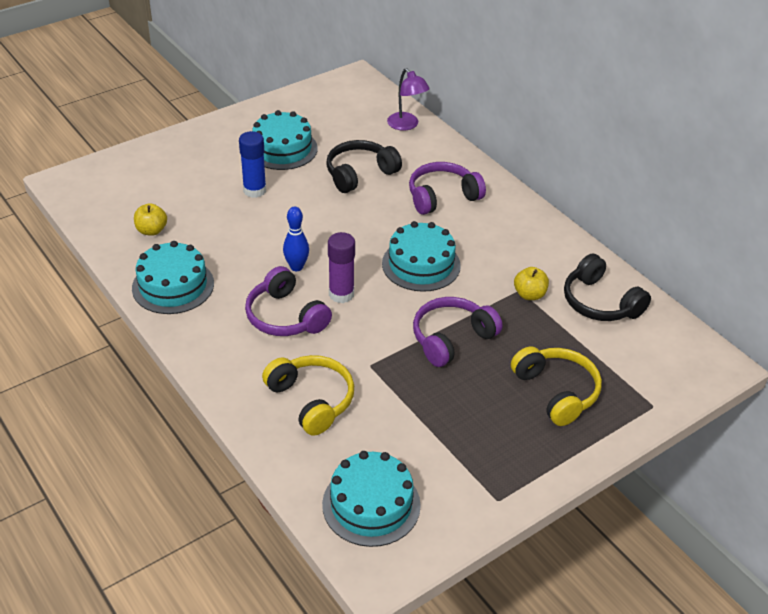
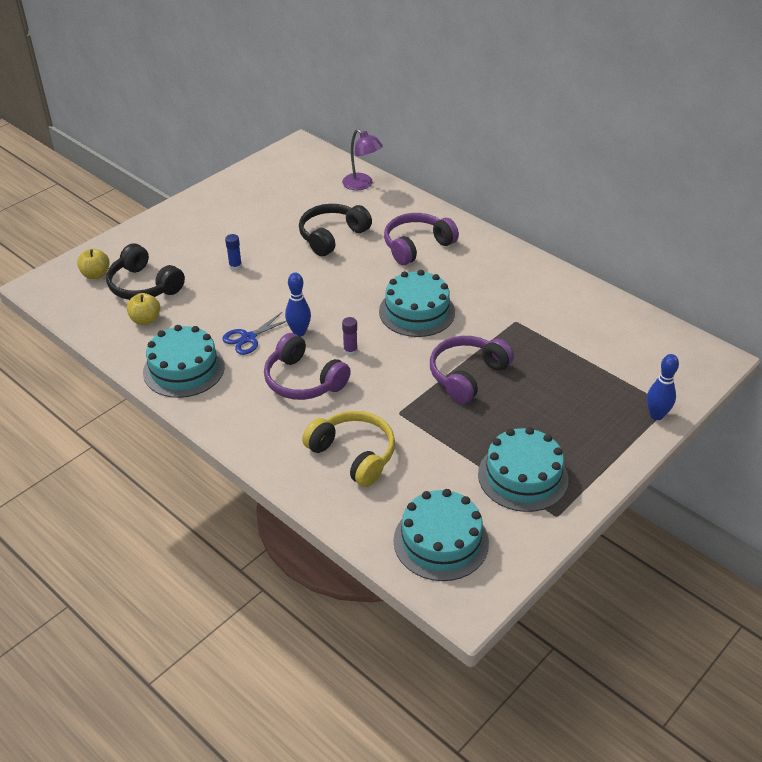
camera: 10 degrees left, 0 degrees up
blue glue stick [239,131,266,198] -> blue glue stick [225,234,242,271], size x0.57
turquoise cake [252,110,318,170] -> turquoise cake moved to [478,427,569,512]
purple glue stick [328,232,355,303] -> purple glue stick [342,317,358,356], size x0.57
yellow headphones [511,346,602,426] -> none
yellow apple [514,267,549,300] -> yellow apple moved to [77,248,110,279]
black headphones [564,253,651,321] -> black headphones moved to [106,243,185,300]
none -> blue scissors [222,312,287,355]
none -> blue bowling pin [647,354,679,420]

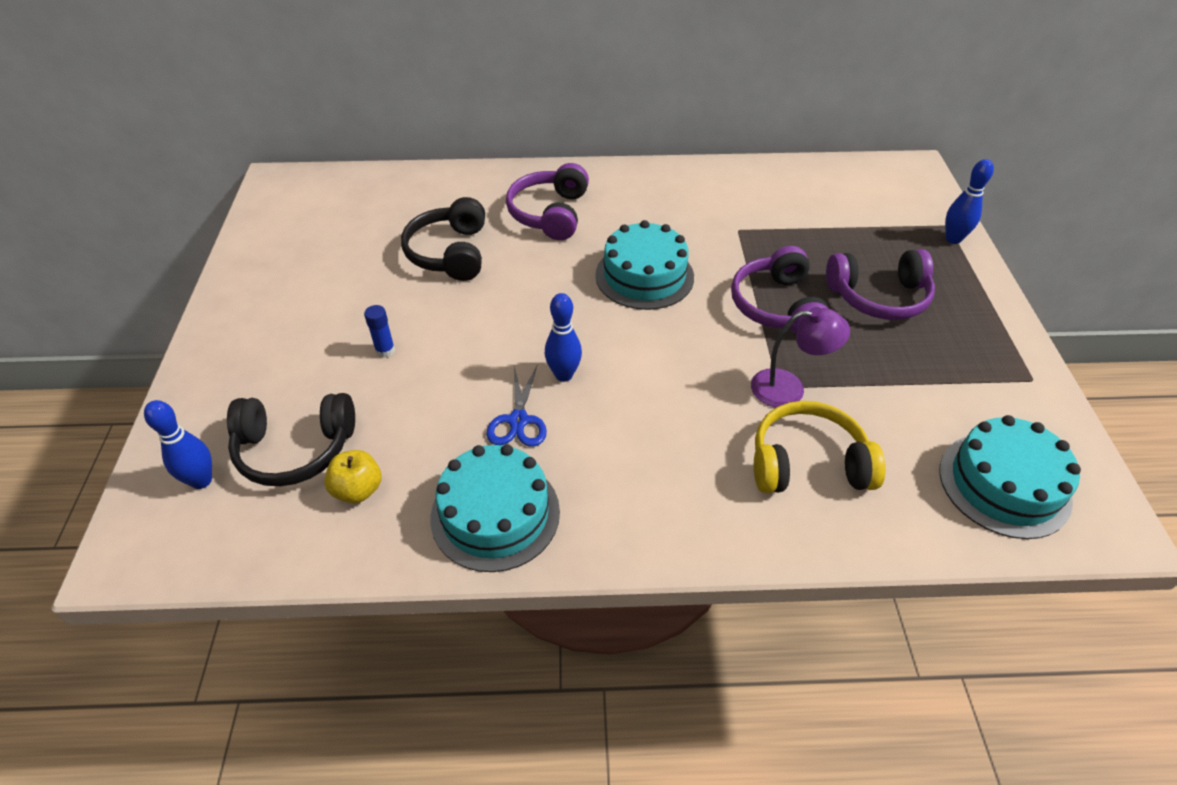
camera: 45 degrees left, 5 degrees up
yellow apple [77,248,110,279] -> blue bowling pin [144,400,212,489]
purple headphones [264,333,351,400] -> purple headphones moved to [826,249,935,320]
purple lamp [342,129,383,190] -> purple lamp moved to [751,307,850,407]
purple glue stick [342,317,358,356] -> none
turquoise cake [478,427,569,512] -> none

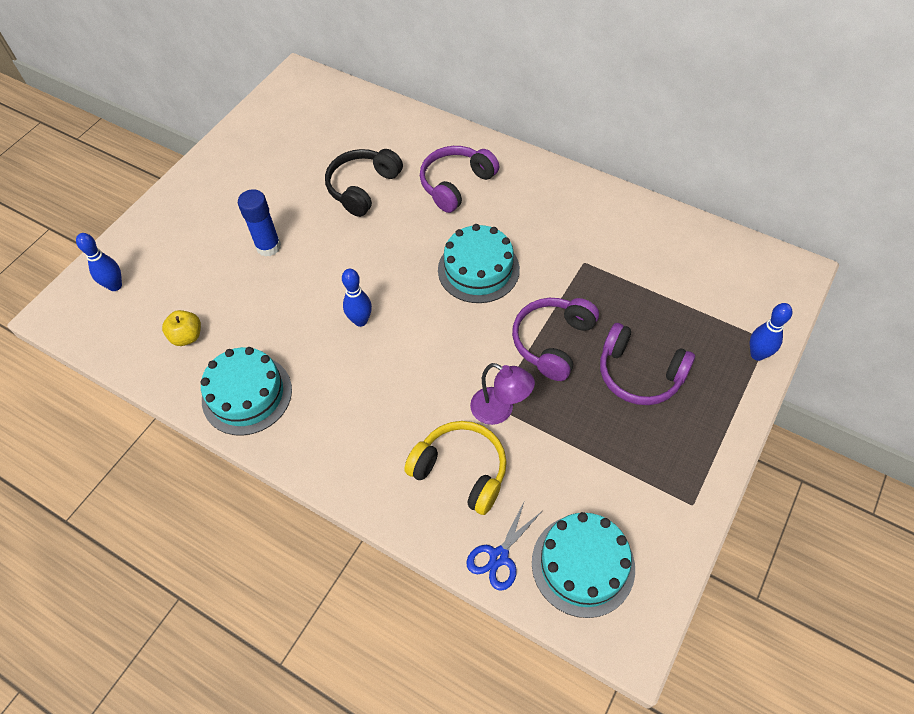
camera: 35 degrees right, 10 degrees up
black headphones [227,393,355,486] -> none
blue glue stick [364,305,395,358] -> blue glue stick [238,189,281,257], size x1.76
blue scissors [486,366,547,447] -> blue scissors moved to [466,500,541,591]

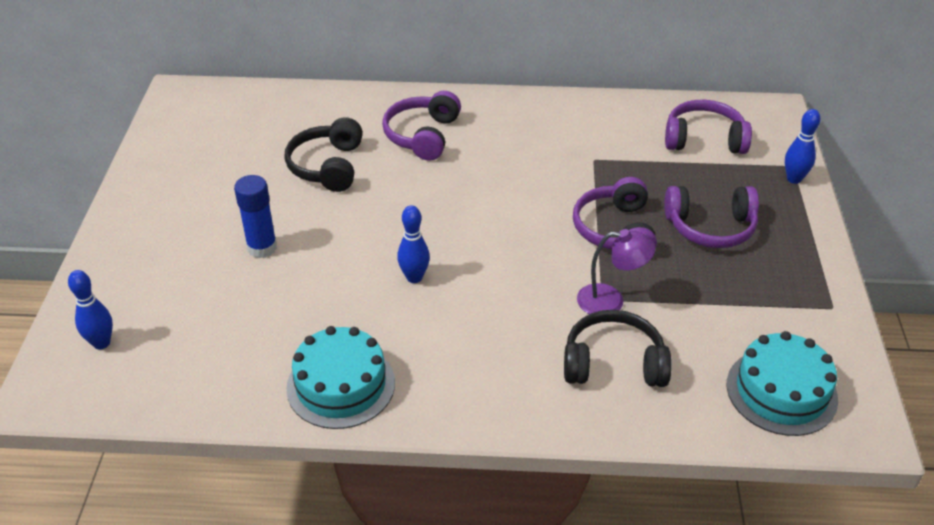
camera: 30 degrees left, 15 degrees down
yellow apple [162,310,201,346] -> none
yellow headphones [404,421,507,515] -> black headphones [564,310,672,387]
turquoise cake [438,224,520,303] -> none
blue scissors [466,500,541,591] -> none
none -> purple headphones [665,100,752,154]

